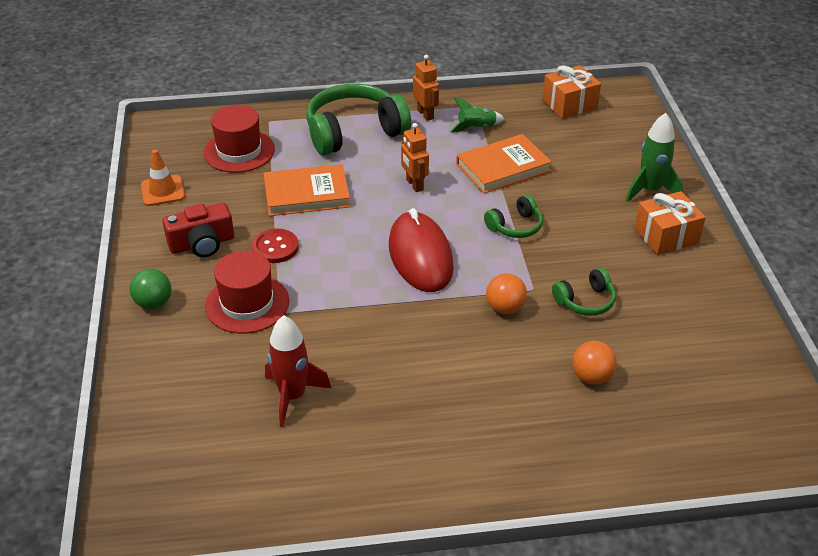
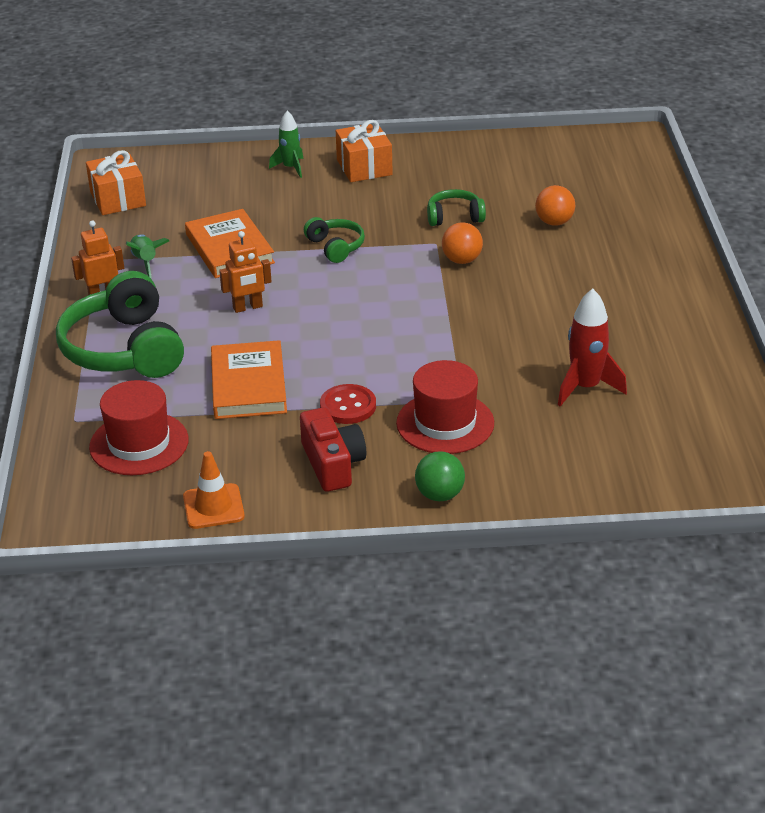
camera: 85 degrees left, 5 degrees down
red mouse [389,208,454,292] -> none
green headphones [552,268,616,316] -> green headphones turned 75 degrees counterclockwise [427,189,486,226]
green rocket [626,113,683,202] -> green rocket [269,111,303,178], size x0.66

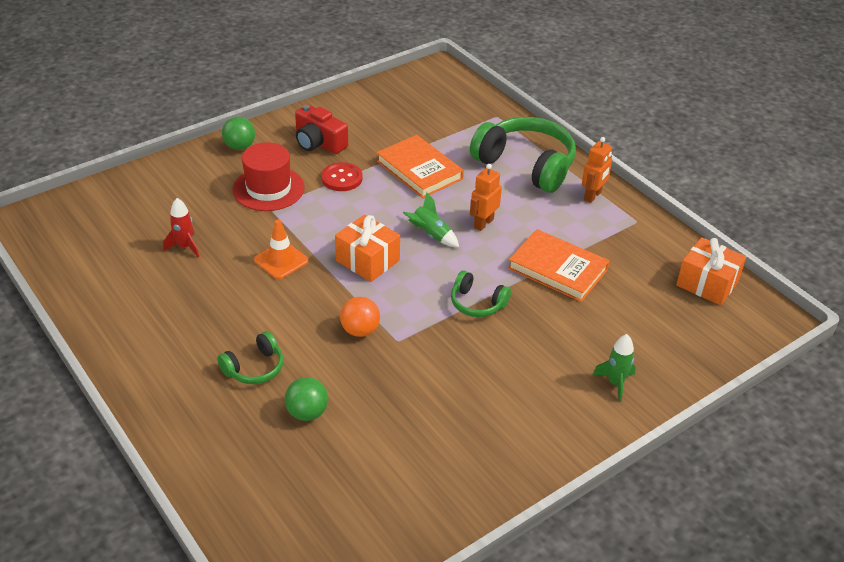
camera: 145 degrees right, 5 degrees up
red hat [89,380,189,475] -> none
green rocket [126,234,169,278] -> green rocket moved to [403,192,459,247]
orange traffic cone [183,451,245,529] -> orange traffic cone moved to [254,220,309,279]
orange gift [336,120,393,182] -> orange gift moved to [335,215,400,282]
green headphones [427,189,486,226] -> green headphones moved to [217,331,284,384]
orange ball [535,185,576,226] -> green ball [285,377,328,421]
red rocket [558,288,627,407] -> red rocket [163,198,199,258], size x0.66

